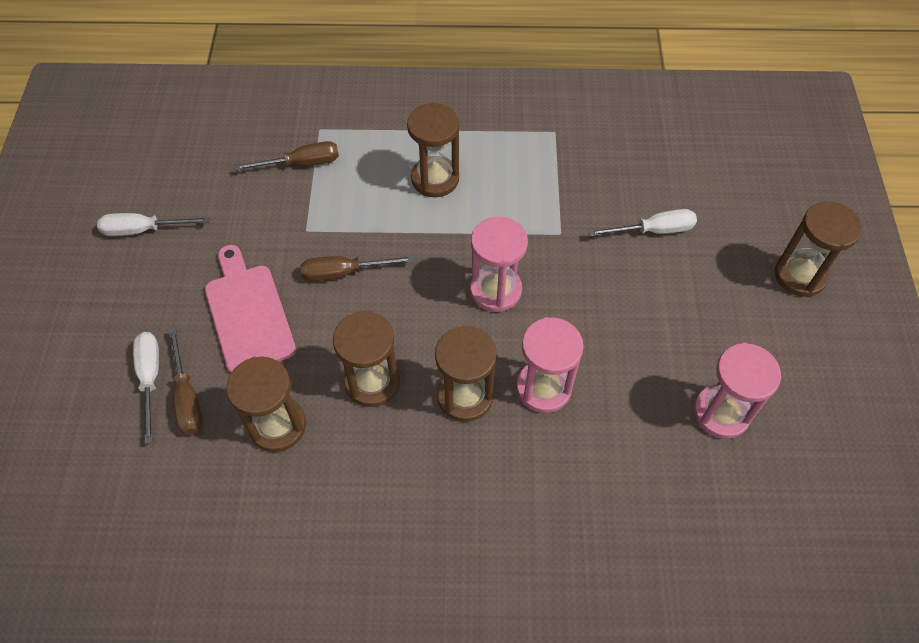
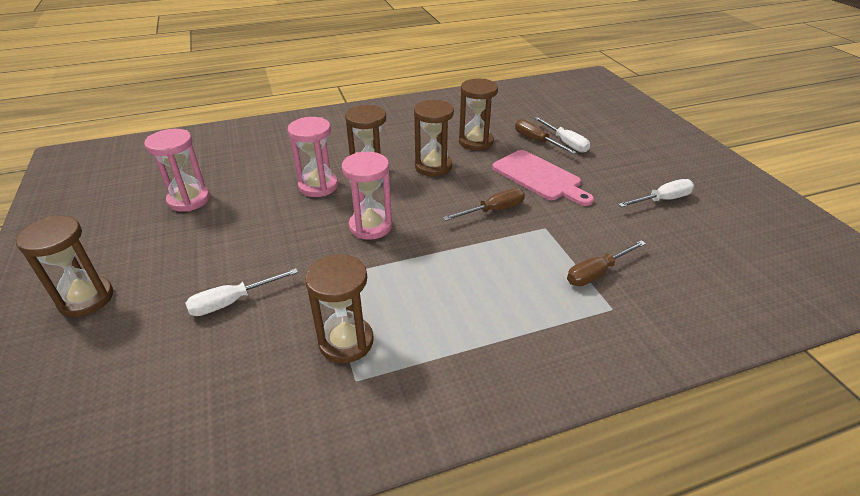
camera: 160 degrees right, 20 degrees down
brown hourglass [407,103,459,197] -> brown hourglass moved to [305,254,374,363]

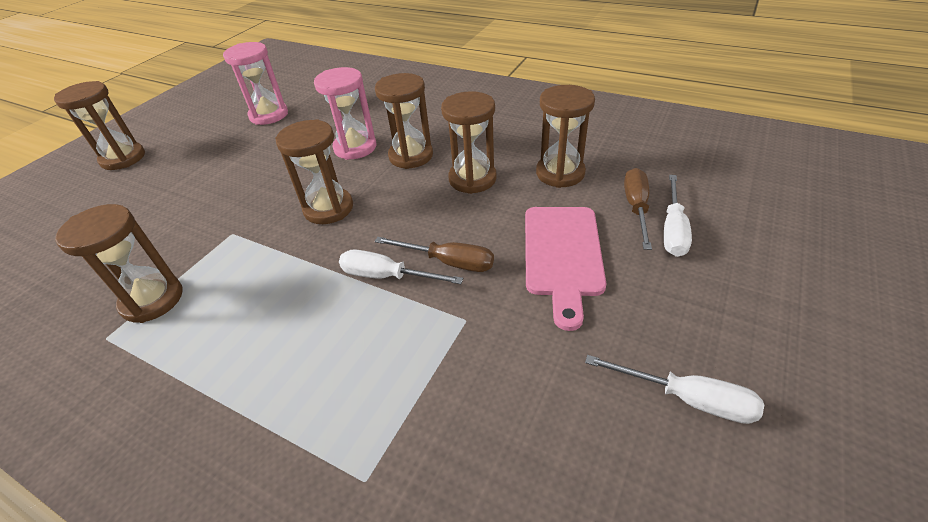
camera: 50 degrees right, 5 degrees up
white screwdriver [185,268,298,316] -> white screwdriver moved to [339,249,463,284]
pink hourglass [342,152,392,240] -> brown hourglass [275,119,353,224]
brown screwdriver [567,240,646,286] -> none

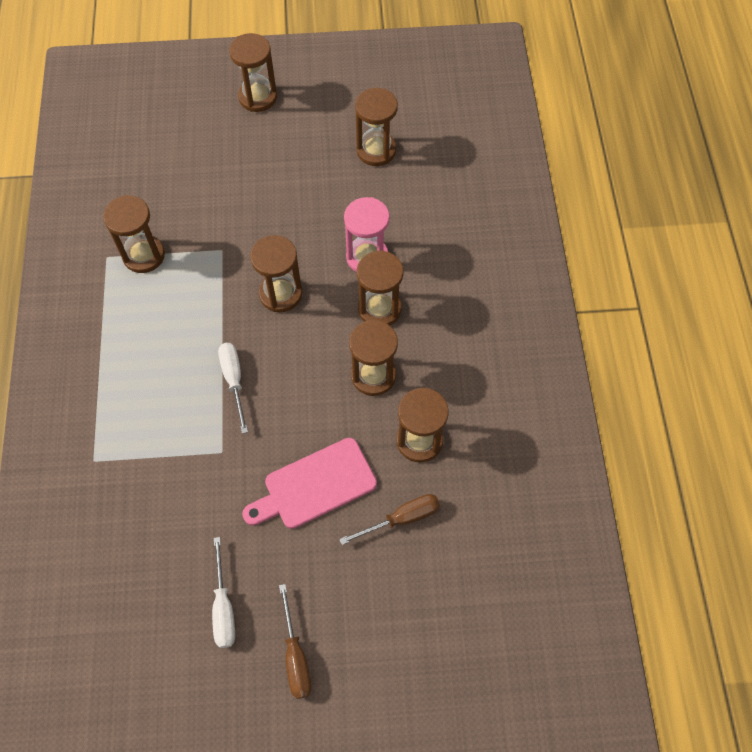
camera: 55 degrees right, 20 degrees up
pink hourglass [223,42,288,125] -> brown hourglass [355,88,398,166]
brown screwdriver [375,237,494,272] -> brown screwdriver moved to [279,584,311,699]
white screwdriver [664,175,692,257] -> none

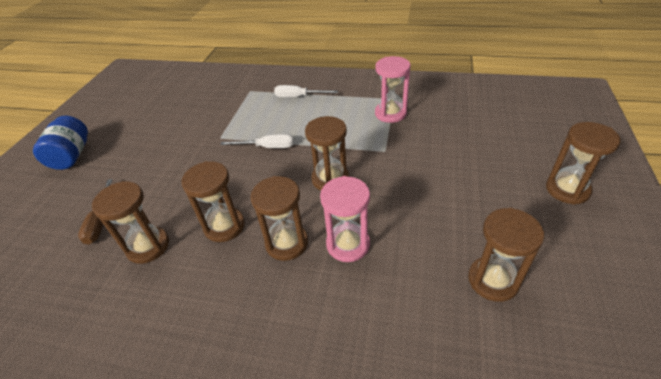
camera: 110 degrees right, 20 degrees down
brown hourglass [103,195,165,273] -> pink hourglass [375,56,411,123]
white screwdriver [212,537,235,648] -> white screwdriver moved to [274,85,338,98]
pink cutting board [242,438,377,529] -> none
brown screwdriver [279,584,311,699] -> blue jar [33,116,88,170]

